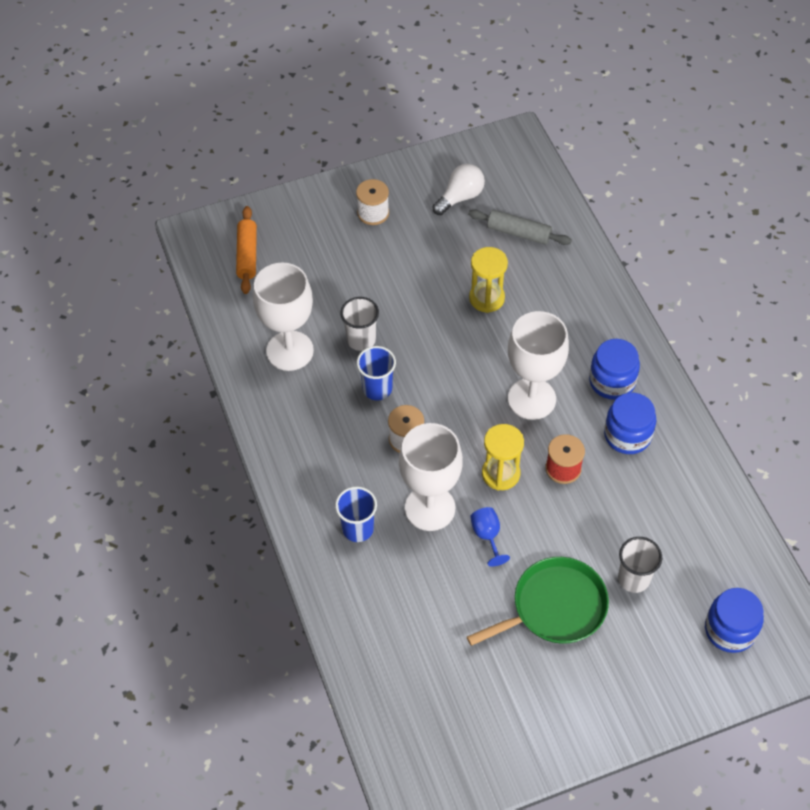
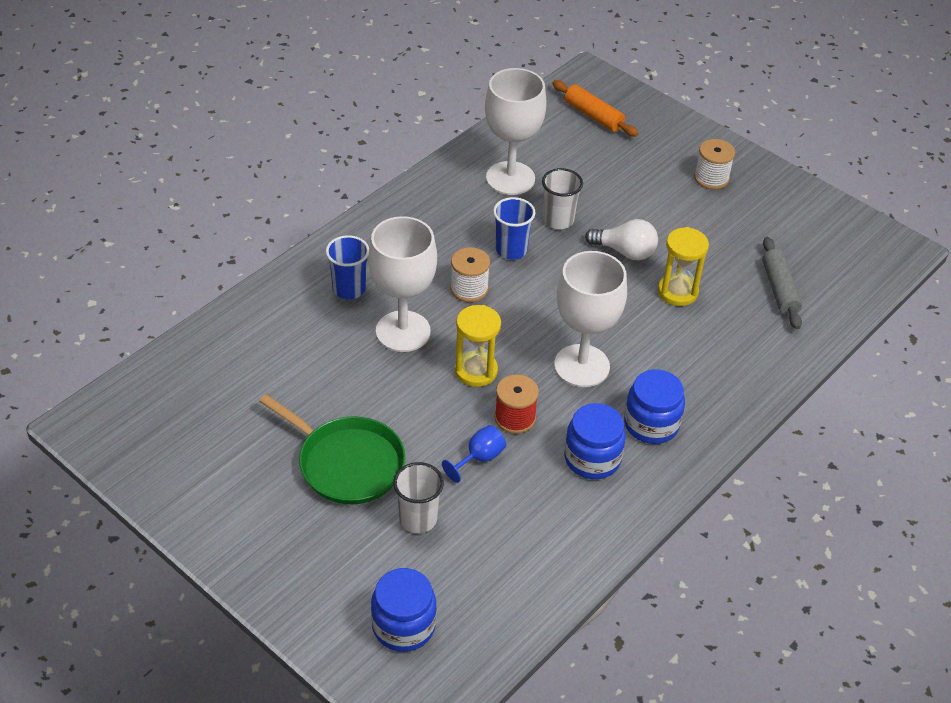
camera: 60 degrees right, 10 degrees down
orange rolling pin [236,206,257,294] -> orange rolling pin turned 75 degrees clockwise [552,80,638,137]
white light bulb [432,164,485,215] -> white light bulb moved to [585,219,658,260]
blue goblet [470,507,510,567] -> blue goblet moved to [442,425,506,483]

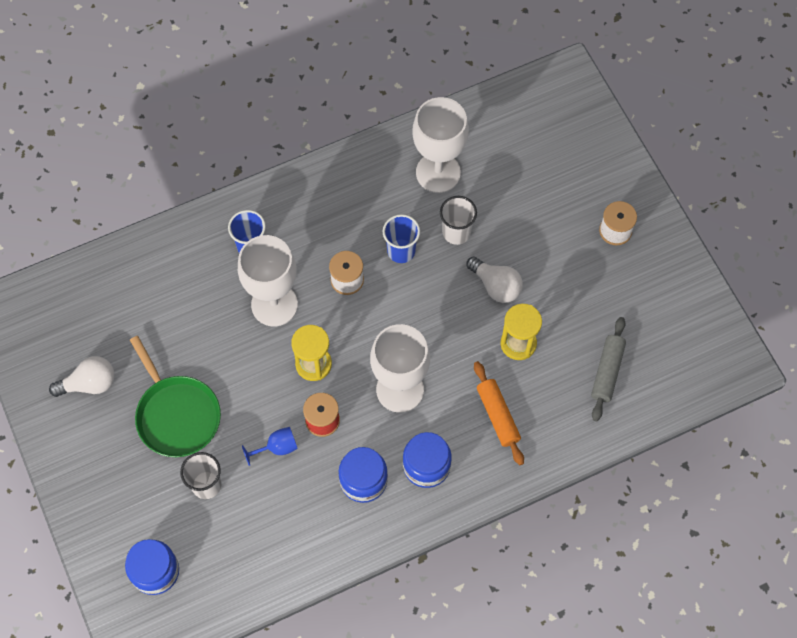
camera: 25 degrees right, 20 degrees up
orange rolling pin [552,80,638,137] -> orange rolling pin moved to [474,361,524,465]
none -> white light bulb [49,356,115,397]

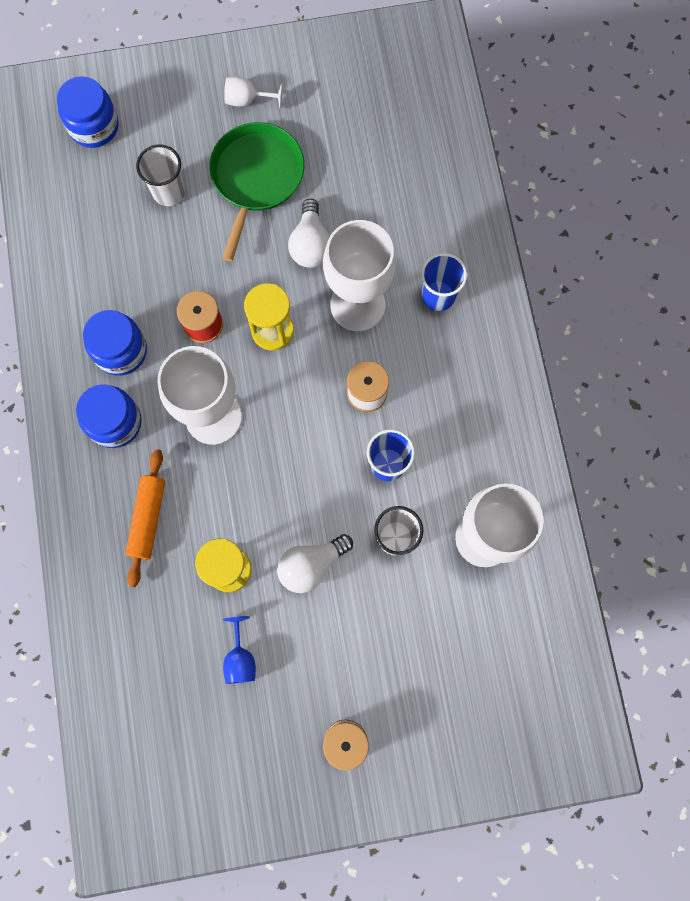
camera: 105 degrees right, 10 degrees up
white light bulb [49,356,115,397] -> white light bulb moved to [288,199,330,268]
green pan [130,336,221,457] -> green pan turned 120 degrees clockwise [209,122,304,261]
blue goblet [242,427,298,466] -> blue goblet moved to [223,616,256,684]
orange rolling pin [474,361,524,465] -> orange rolling pin turned 75 degrees counterclockwise [125,449,165,587]
grey rolling pin [591,317,626,421] -> none
none -> white goblet [224,76,283,109]

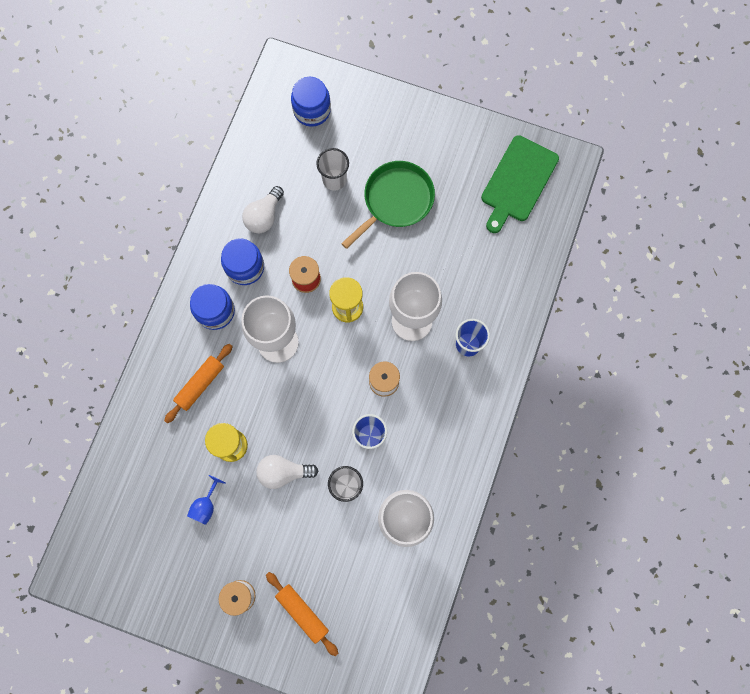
camera: 30 degrees right, 0 degrees up
white goblet [224,76,283,109] -> none
white light bulb [288,199,330,268] -> white light bulb moved to [242,186,284,233]
none -> orange rolling pin [266,572,338,656]
none -> green cutting board [481,135,559,233]

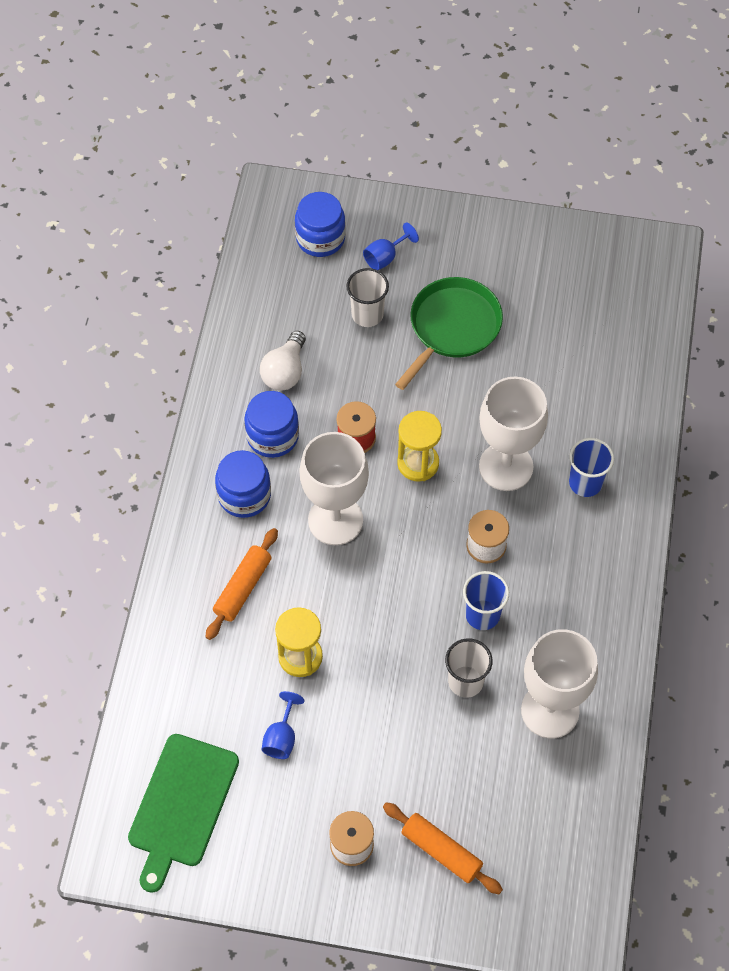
camera: 10 degrees left, 15 degrees down
white light bulb [256,455,318,489] -> none
green cutting board [481,135,559,233] -> green cutting board moved to [128,734,239,893]
none -> blue goblet [363,222,419,270]

